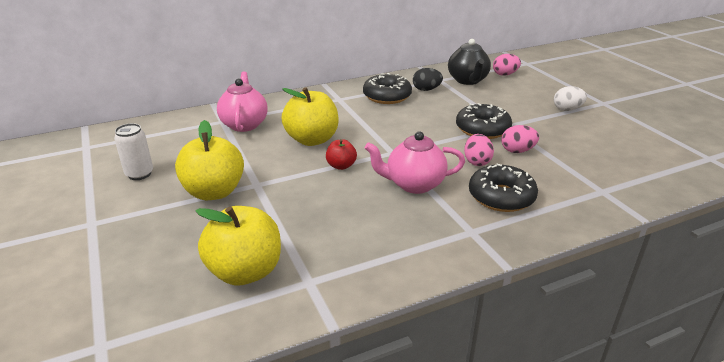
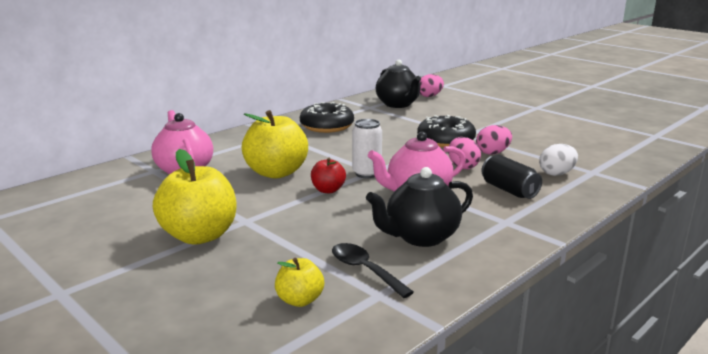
camera: 20 degrees left, 10 degrees down
white can [114,123,153,180] -> white can moved to [352,119,382,178]
yellow apple [196,206,281,285] -> yellow apple [275,258,324,307], size x0.51
black egg [413,68,443,91] -> none
black donut [469,164,538,212] -> black can [481,155,542,199]
white egg [554,86,587,111] -> white egg moved to [539,144,578,176]
none -> black spoon [332,243,414,298]
none -> black teapot [366,167,473,247]

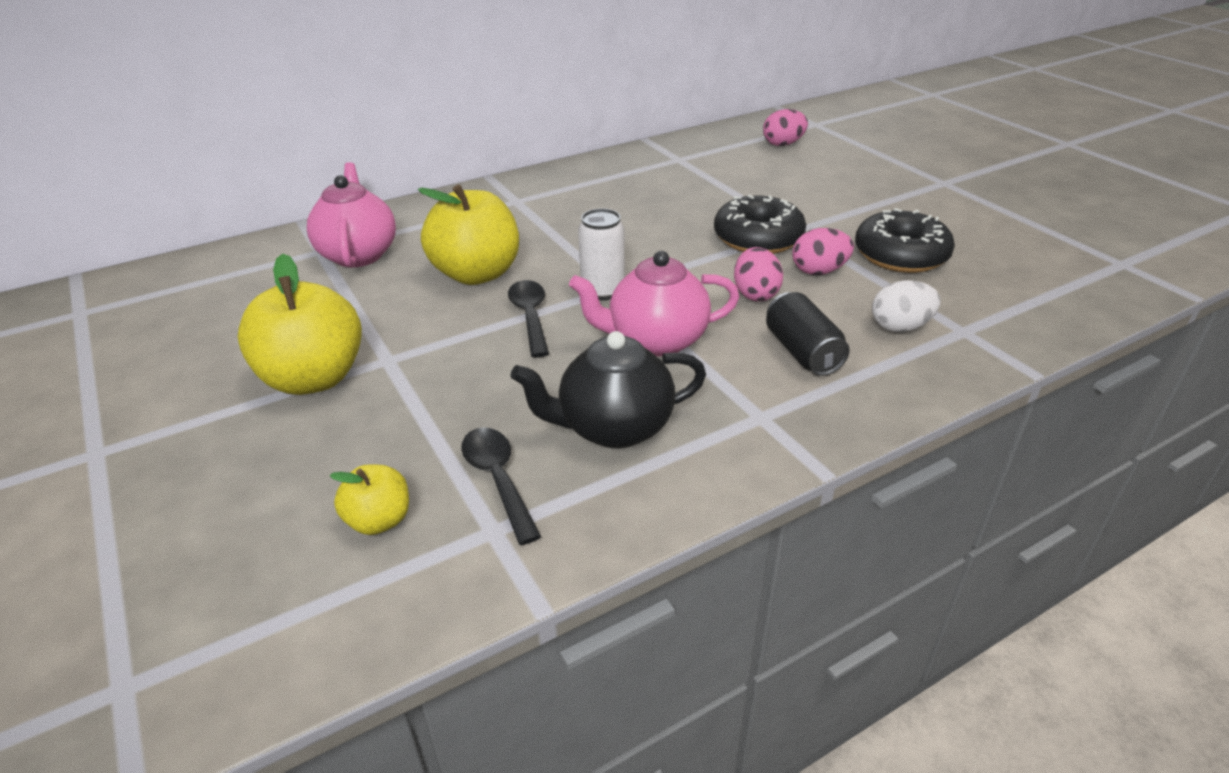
camera: 15 degrees right, 15 degrees up
black donut [300,102,354,133] -> black donut moved to [855,208,955,273]
red apple [311,158,346,193] -> black spoon [508,280,549,357]
black teapot [376,60,421,108] -> none

